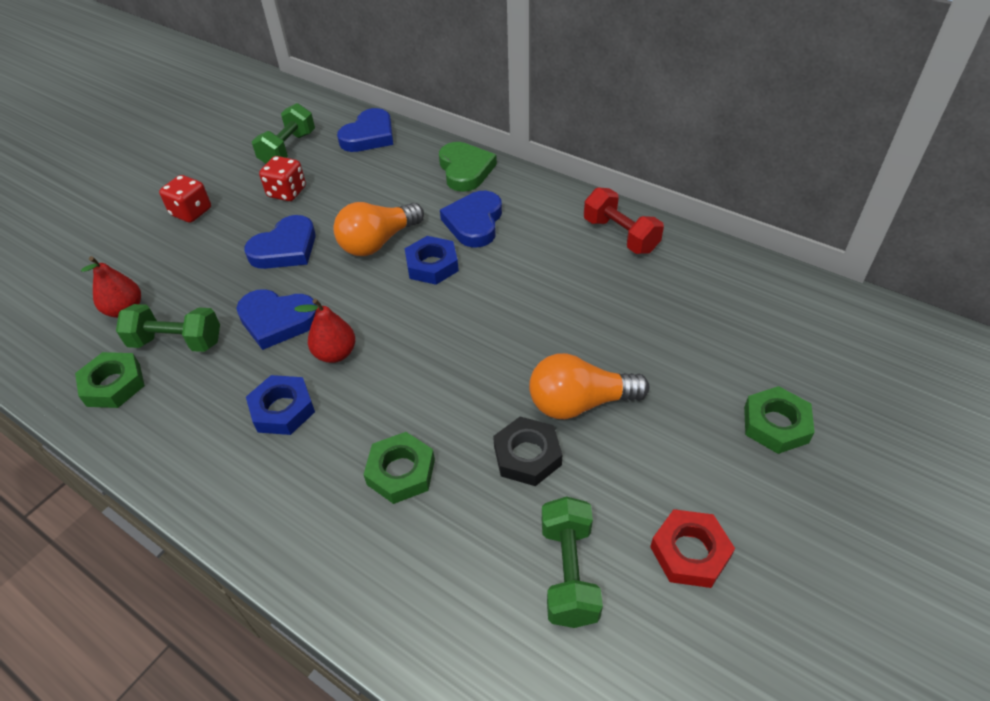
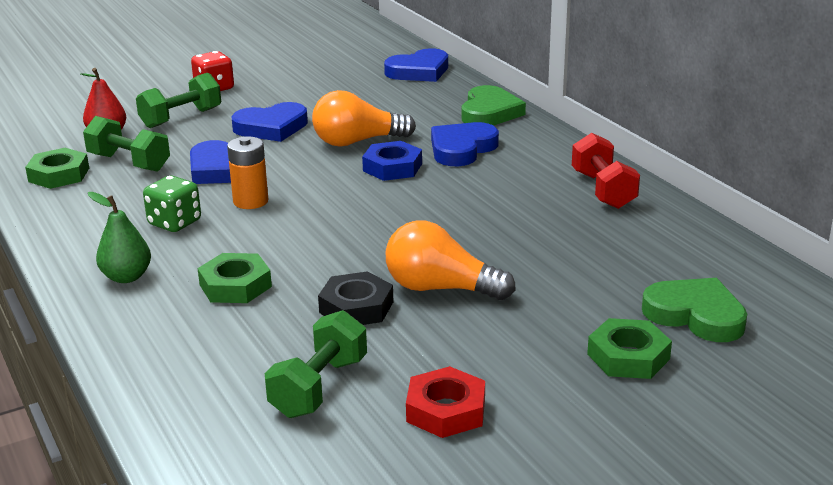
camera: 25 degrees right, 20 degrees down
blue nut [246,375,315,435] -> green dice [143,176,201,232]
green dumbbell [252,103,315,164] -> green dumbbell moved to [136,73,221,128]
red dice [259,156,306,201] -> none
red pear [294,299,355,363] -> orange battery [227,137,268,209]
none -> green pear [88,192,151,283]
none -> green heart [642,278,747,342]

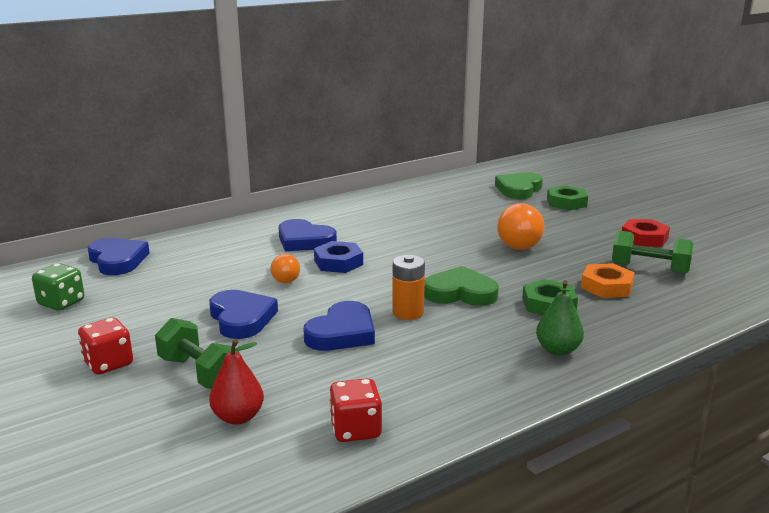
camera: 95 degrees left, 5 degrees down
green nut [25,148,89,189] -> red dice [329,378,382,442]
green dumbbell [83,116,170,172] -> none
green dice [143,176,201,232] -> green dice moved to [32,263,84,311]
orange light bulb [312,90,416,147] -> orange light bulb [271,254,300,283], size x0.58
black nut [318,271,393,325] -> none
green heart [462,85,526,126] -> green heart moved to [424,266,499,306]
red dumbbell [572,133,640,209] -> none
none -> orange nut [581,263,635,298]

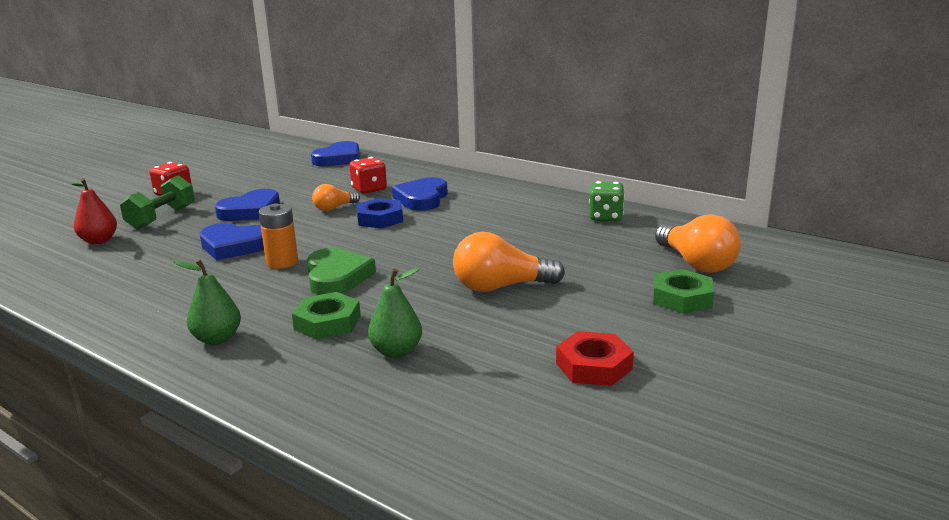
camera: 70 degrees right, 0 degrees up
green dice [32,263,84,311] -> green dice moved to [589,181,625,221]
red dice [329,378,382,442] -> red dice moved to [349,157,387,194]
green heart [495,172,543,199] -> orange light bulb [655,214,741,273]
orange nut [581,263,635,298] -> green pear [368,268,422,358]
green dumbbell [612,231,693,274] -> none

